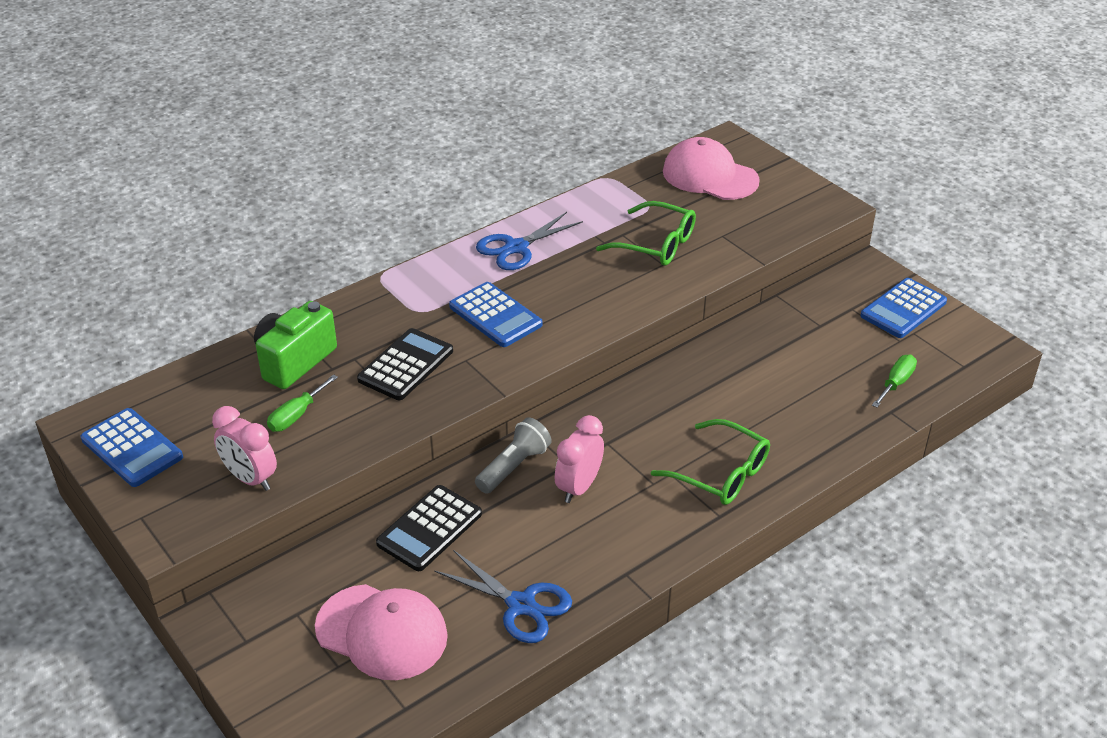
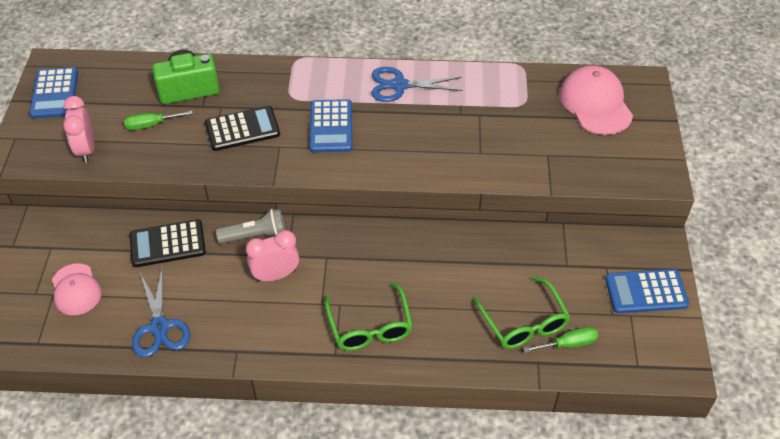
camera: 40 degrees right, 10 degrees up
pink cap [315,584,448,680] -> pink cap [52,264,102,315], size x0.65
green glasses [596,201,696,266] -> green glasses moved to [472,276,571,349]

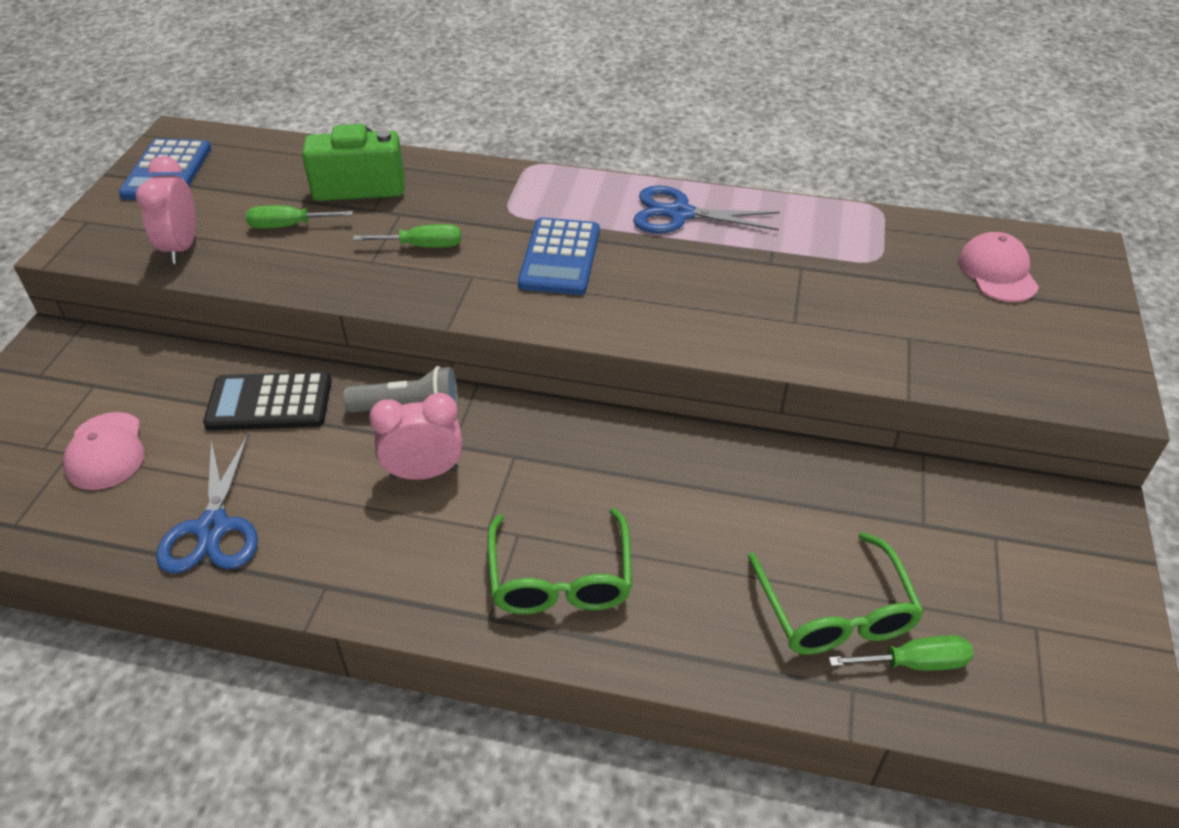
camera: 10 degrees right, 5 degrees down
black calculator [205,106,280,151] -> green screwdriver [353,224,461,248]
pink cap [560,65,633,135] -> pink cap [958,232,1039,302], size x0.65
blue calculator [605,269,689,313] -> none

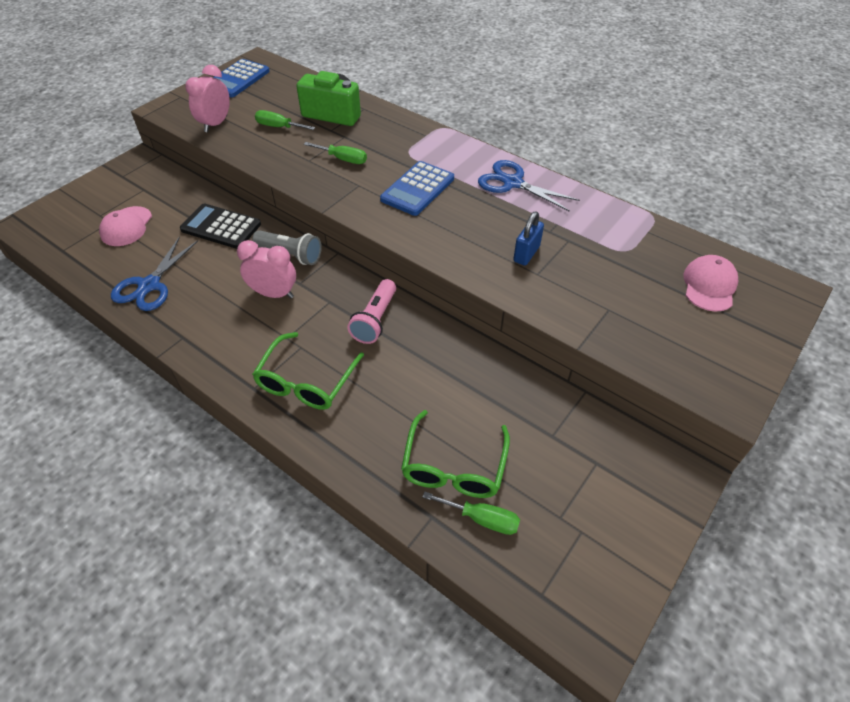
camera: 25 degrees right, 5 degrees up
none -> pink flashlight [347,279,396,344]
none -> blue padlock [513,211,544,266]

